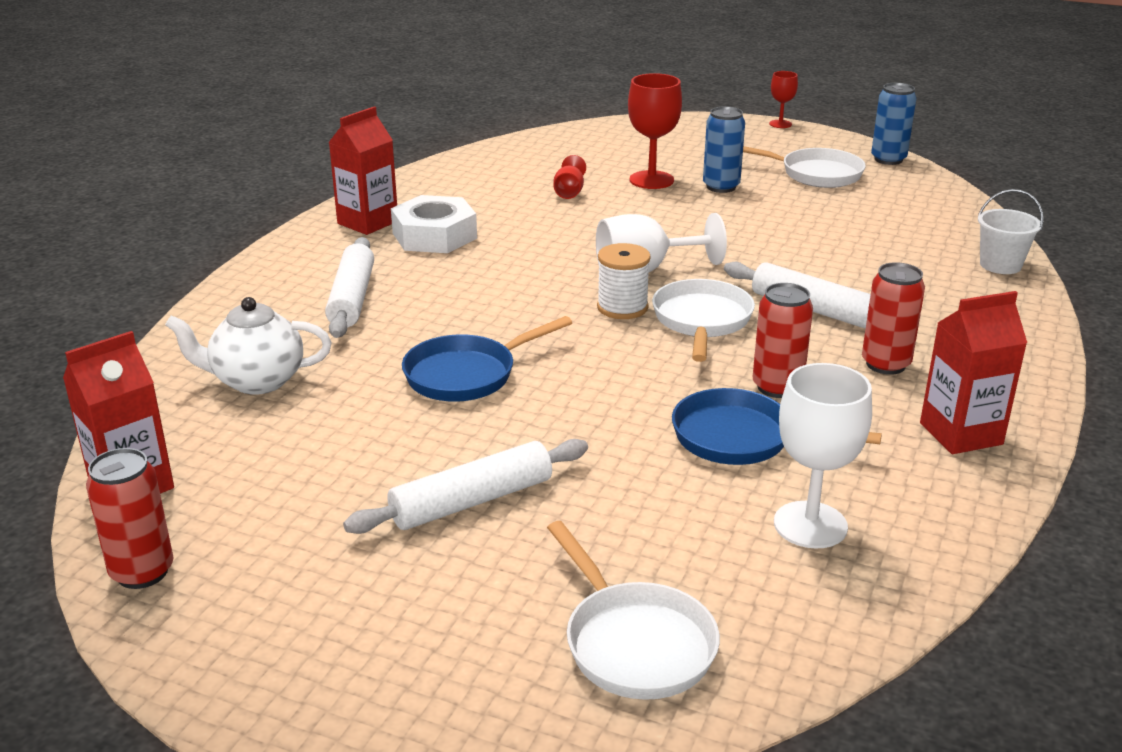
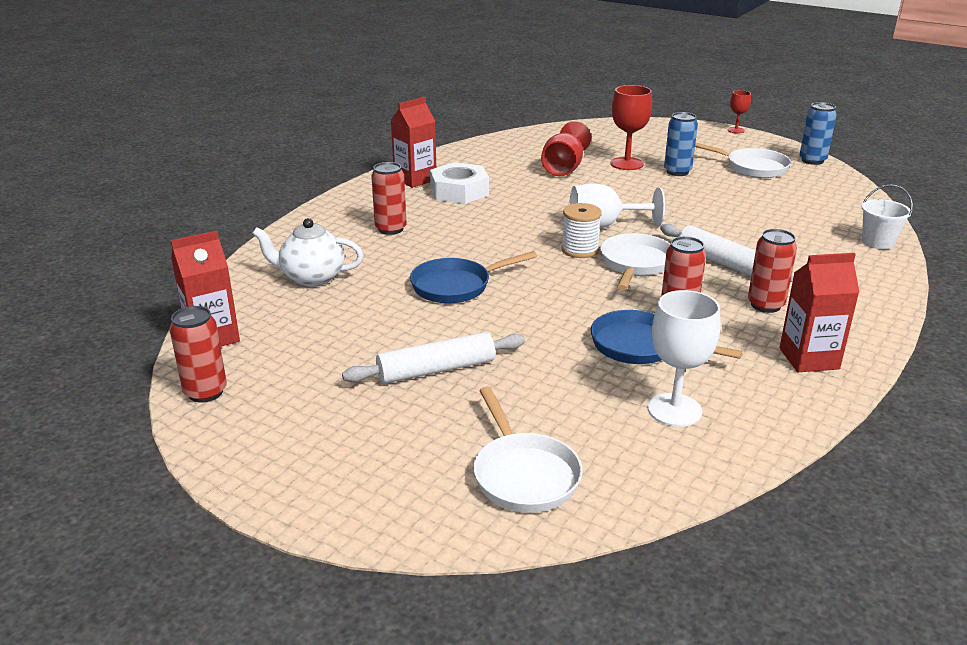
camera: 10 degrees right, 0 degrees up
white rolling pin [325,237,374,338] -> red can [371,162,407,235]
red goblet [553,155,586,199] -> red goblet [541,121,591,176], size x1.79

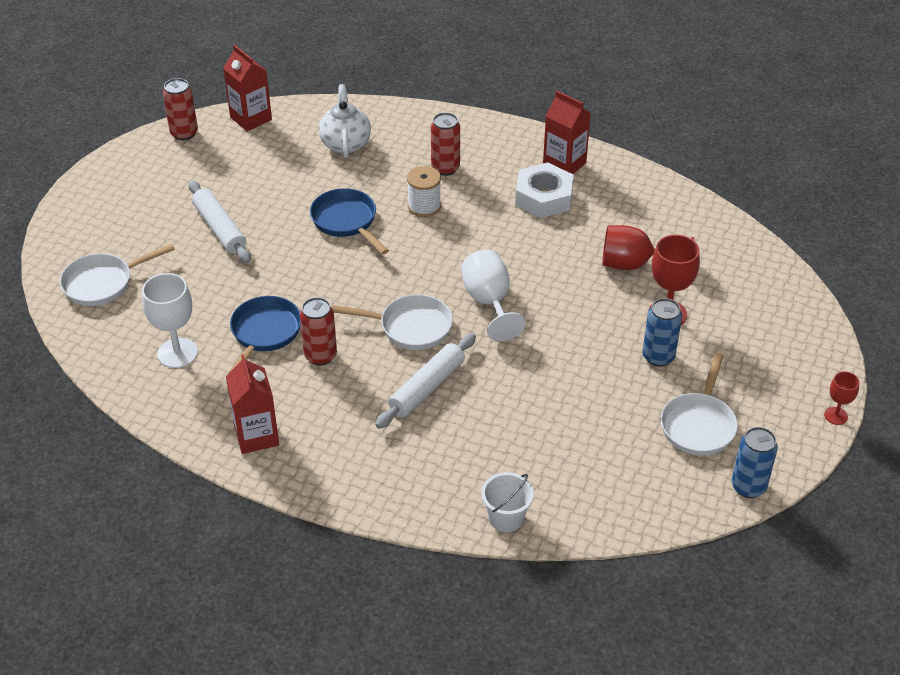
camera: 80 degrees right, 15 degrees up
white spool [561,203,602,258] -> white spool moved to [407,166,441,217]
red can [748,229,797,313] -> none

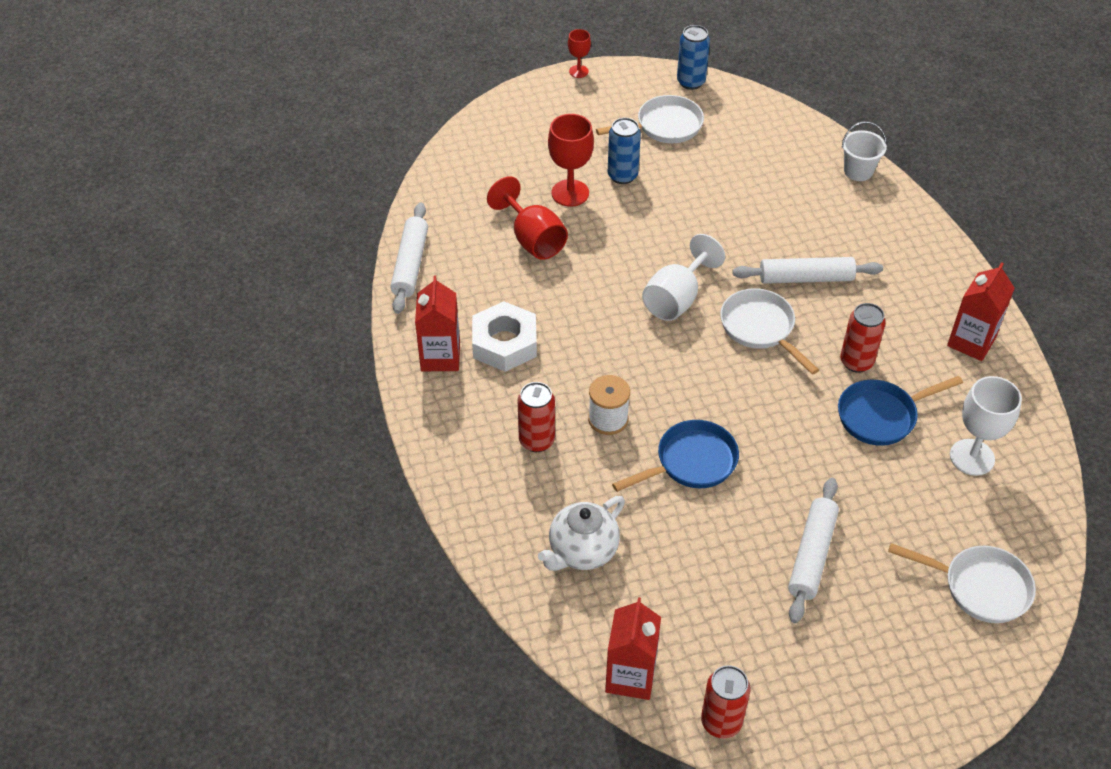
camera: 130 degrees left, 5 degrees up
blue pan [310,188,389,254] -> blue pan turned 135 degrees counterclockwise [612,420,739,492]
none -> white rolling pin [390,203,428,314]

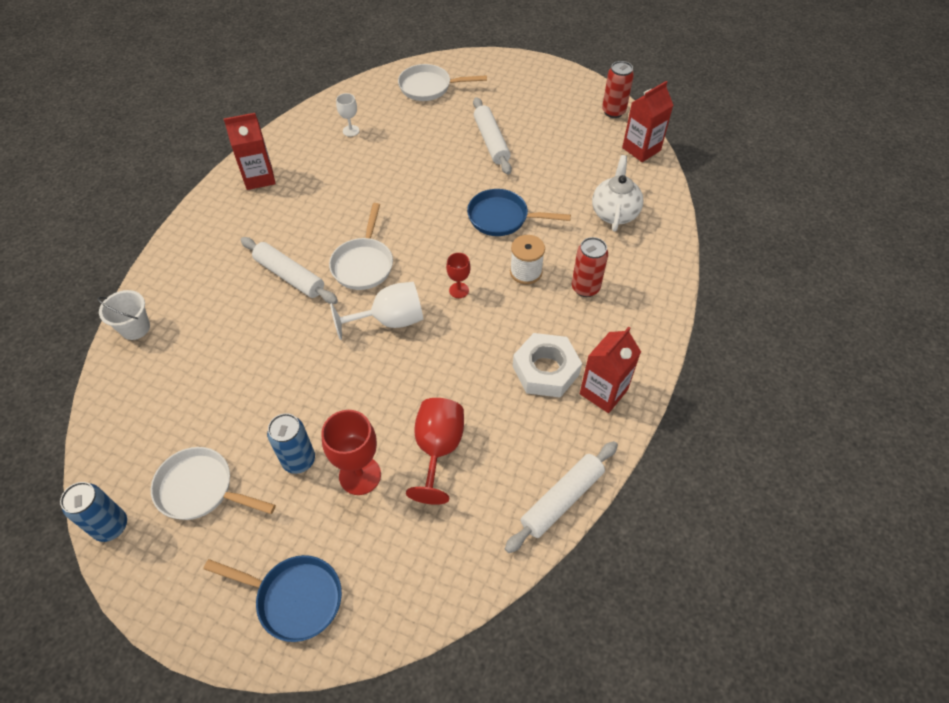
camera: 140 degrees left, 5 degrees up
white teapot [538,496,625,571] -> white teapot turned 75 degrees counterclockwise [592,155,644,231]
red goblet [568,29,591,78] -> red goblet moved to [446,253,471,298]
white rolling pin [788,478,839,623] -> white rolling pin turned 75 degrees counterclockwise [473,97,512,175]
blue pan [838,376,963,446] -> blue pan moved to [204,555,342,642]
red can [840,303,886,373] -> none
white pan [888,543,1036,623] -> white pan turned 60 degrees counterclockwise [398,64,487,101]
white goblet [950,376,1022,476] -> white goblet [336,93,359,137], size x0.56

